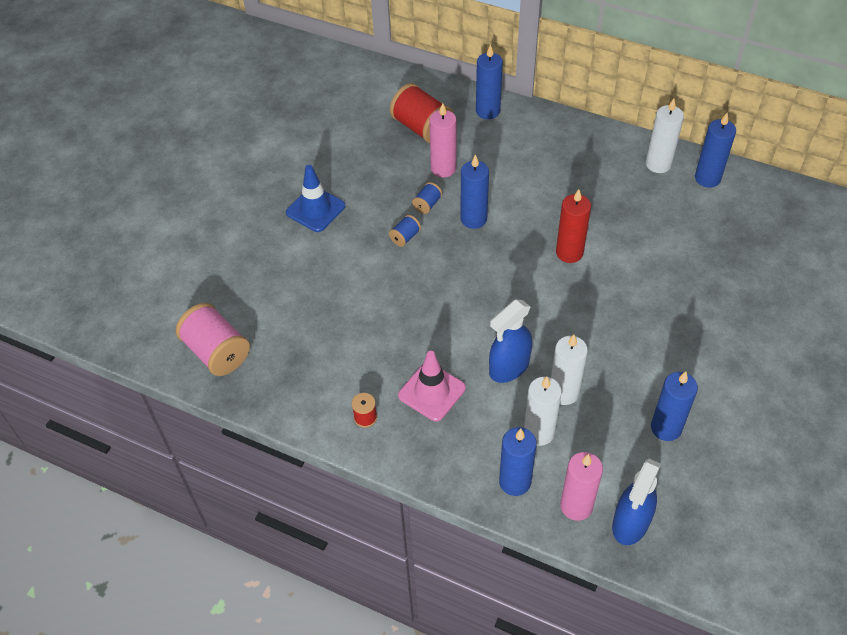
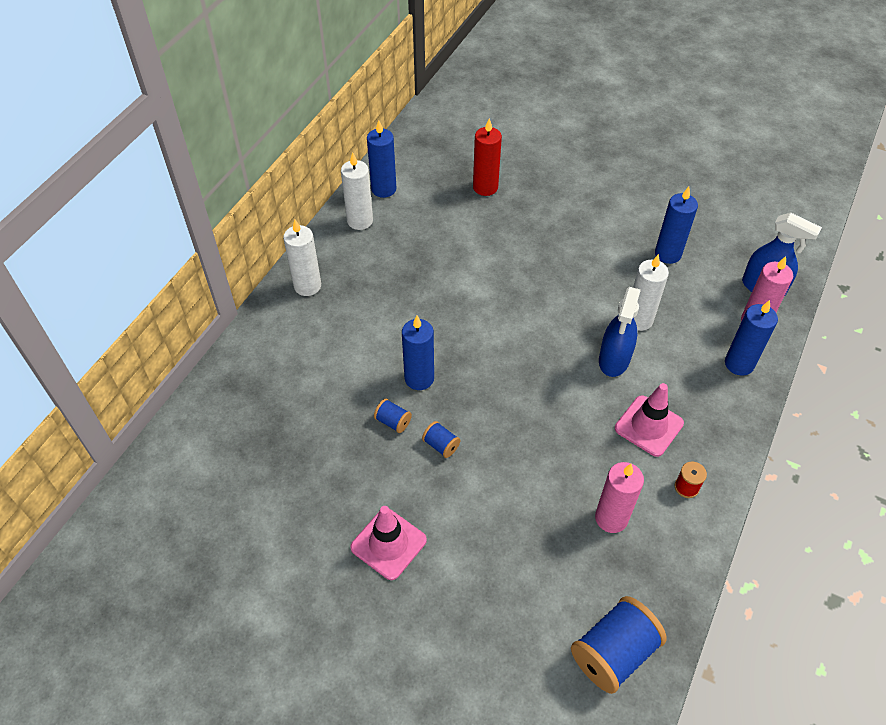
camera: 90 degrees left, 0 degrees up
pink spool [176,303,250,376] -> blue spool [571,596,667,694]
blue traffic cone [286,165,345,232] -> pink traffic cone [350,506,427,580]
red spool [390,83,453,143] -> none
pink candle [429,103,456,178] -> pink candle moved to [595,462,644,533]
blue candle [476,44,503,119] -> none
blue spray bottle [489,300,532,383] -> blue spray bottle turned 60 degrees clockwise [599,287,641,377]
white candle [524,377,562,446] -> white candle moved to [283,220,321,296]
red candle [556,189,591,263] -> red candle moved to [473,119,502,196]

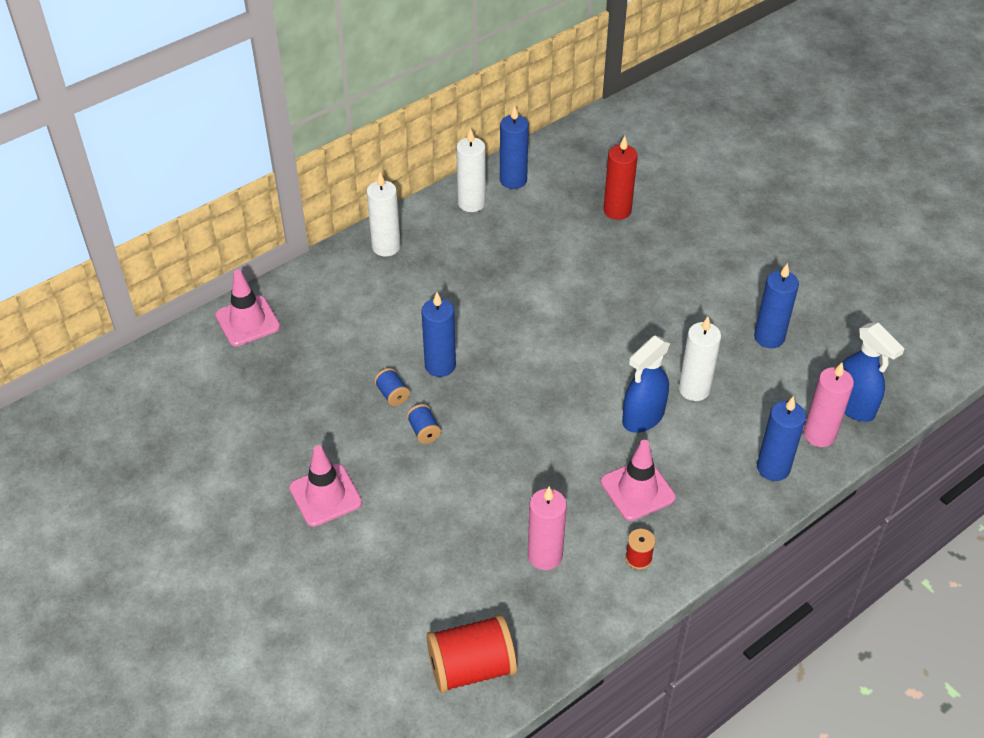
camera: 25 degrees right, 5 degrees down
blue spool [571,596,667,694] -> red spool [426,615,517,693]
none -> pink traffic cone [215,270,280,346]

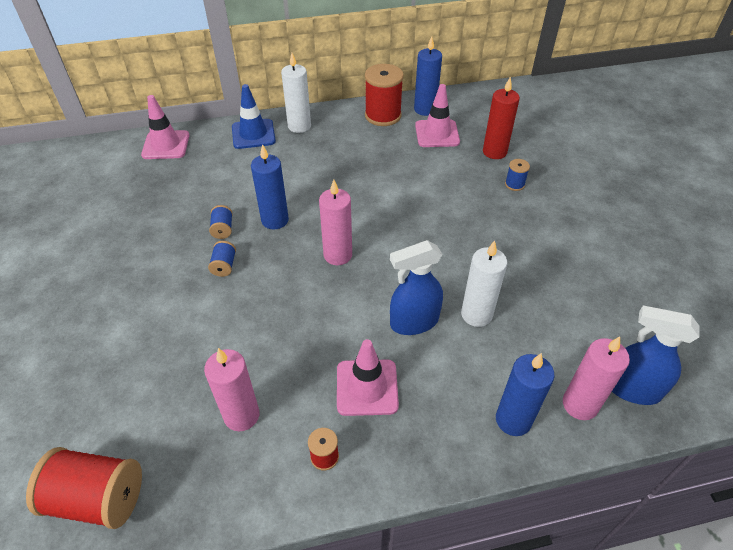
camera: 25 degrees right, 0 degrees up
pink traffic cone [289,445,362,527] -> pink traffic cone moved to [415,84,460,147]
white candle [456,128,486,212] -> red spool [365,64,404,126]
blue candle [754,263,799,348] -> none
blue spray bottle [842,323,905,422] -> blue spray bottle turned 120 degrees clockwise [612,306,700,405]
none -> blue traffic cone [232,84,276,149]
none -> pink candle [319,180,352,265]
none -> blue spool [505,159,530,191]

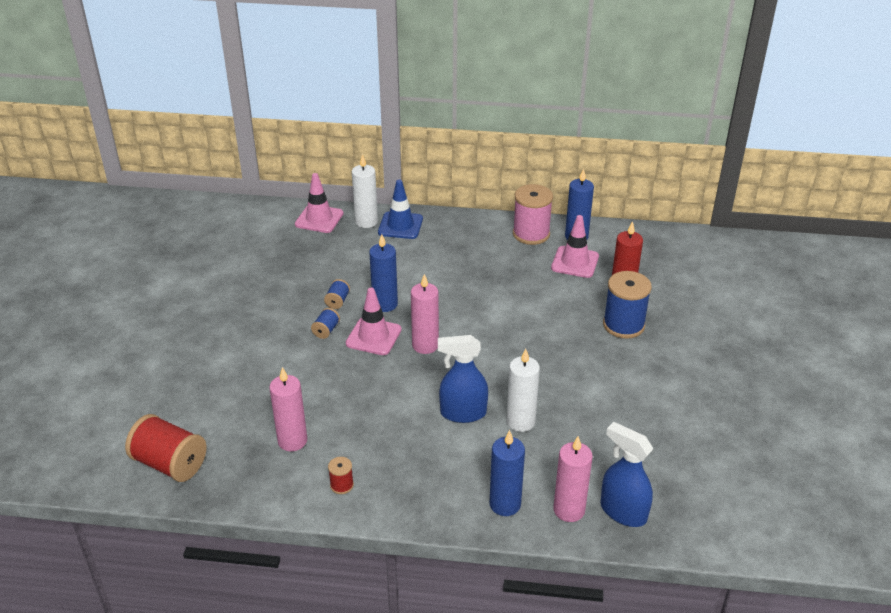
camera: 20 degrees right, 10 degrees down
white candle [281,53,311,133] -> white candle moved to [352,154,378,228]
pink traffic cone [337,339,399,416] -> pink traffic cone moved to [346,288,402,355]
red spool [365,64,404,126] -> pink spool [513,184,553,245]
blue spool [505,159,530,191] -> blue spool [603,271,652,339], size x2.10

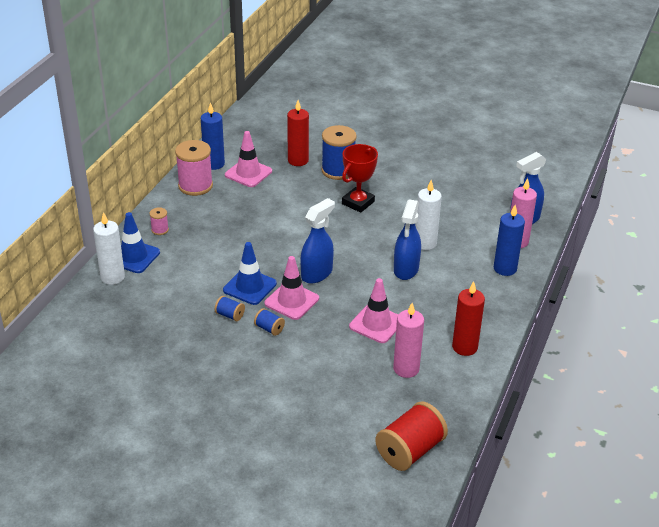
camera: 75 degrees left, 0 degrees up
pink traffic cone [295,173,344,233] -> pink traffic cone moved to [349,278,398,343]
red spool [328,457,354,494] -> red candle [452,281,485,356]
blue candle [369,234,398,312] -> blue traffic cone [223,242,277,305]
pink candle [411,274,439,354] -> blue spray bottle [300,198,335,284]
none -> pink spool [149,207,169,235]
none -> red trophy [342,144,378,213]

